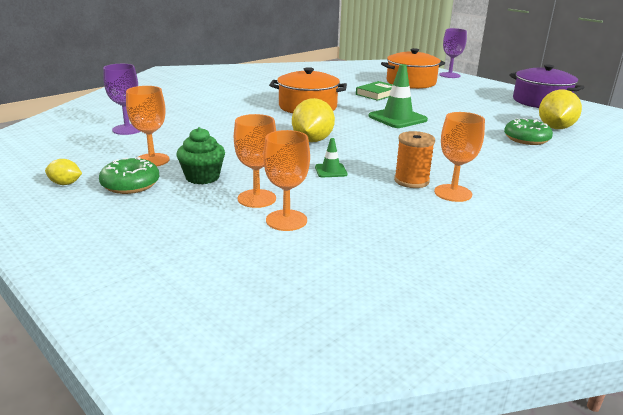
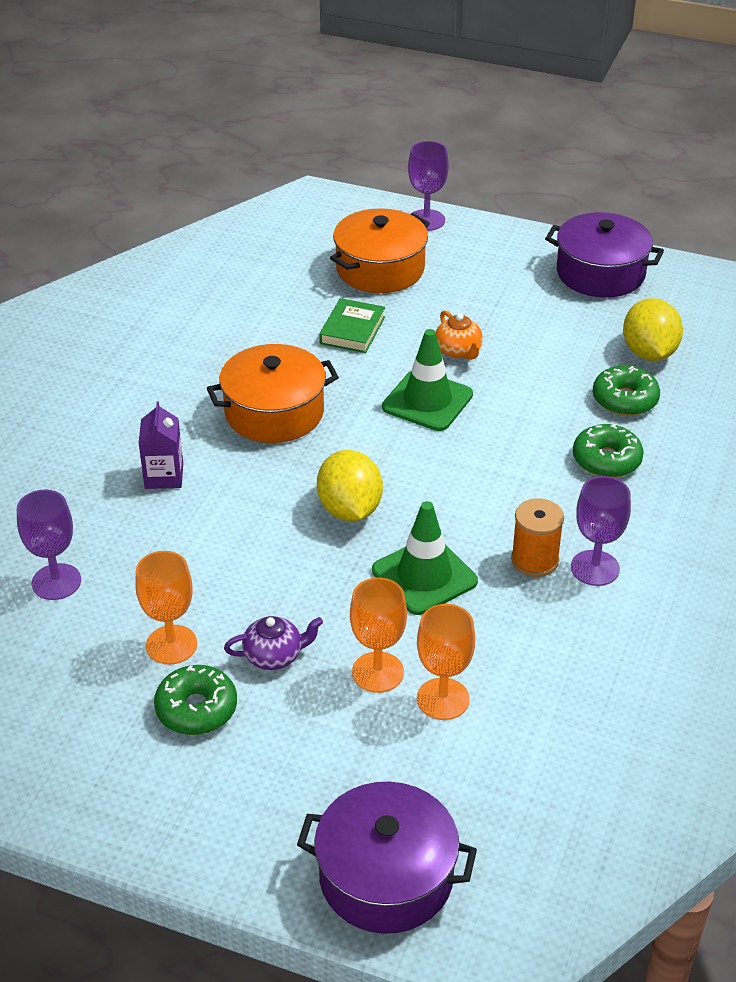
camera: 25 degrees left, 15 degrees up
yellow lemon [45,159,82,185] -> none
green cupcake [176,127,225,184] -> purple teapot [224,616,323,670]
green traffic cone [315,138,347,177] -> green traffic cone [372,501,478,615], size x1.99
orange goblet [434,112,485,202] -> purple goblet [571,476,631,586]
none -> purple carton [138,401,183,489]
none -> purple pot [297,782,477,934]
none -> orange teapot [436,310,483,360]
none -> green donut [573,424,644,478]

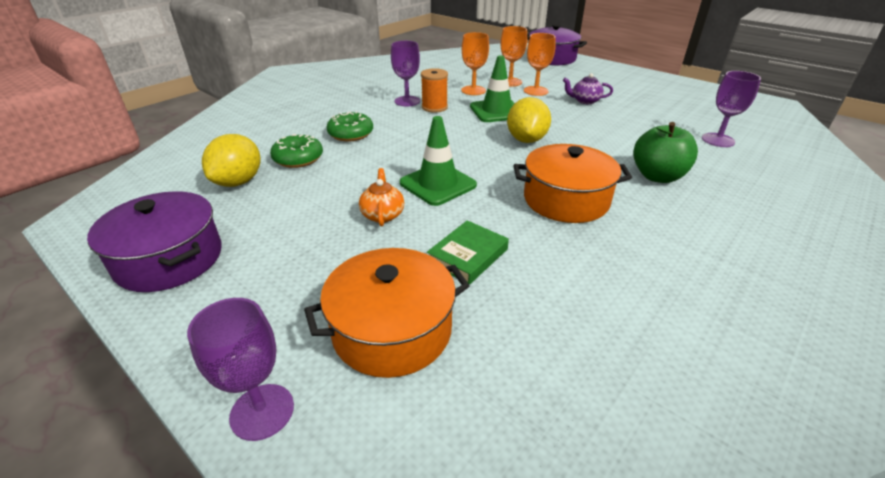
camera: 160 degrees left, 5 degrees down
orange goblet [135,551,197,664] -> orange goblet moved to [461,32,489,95]
purple carton [138,401,183,489] -> green apple [633,122,698,183]
green donut [154,665,237,735] -> none

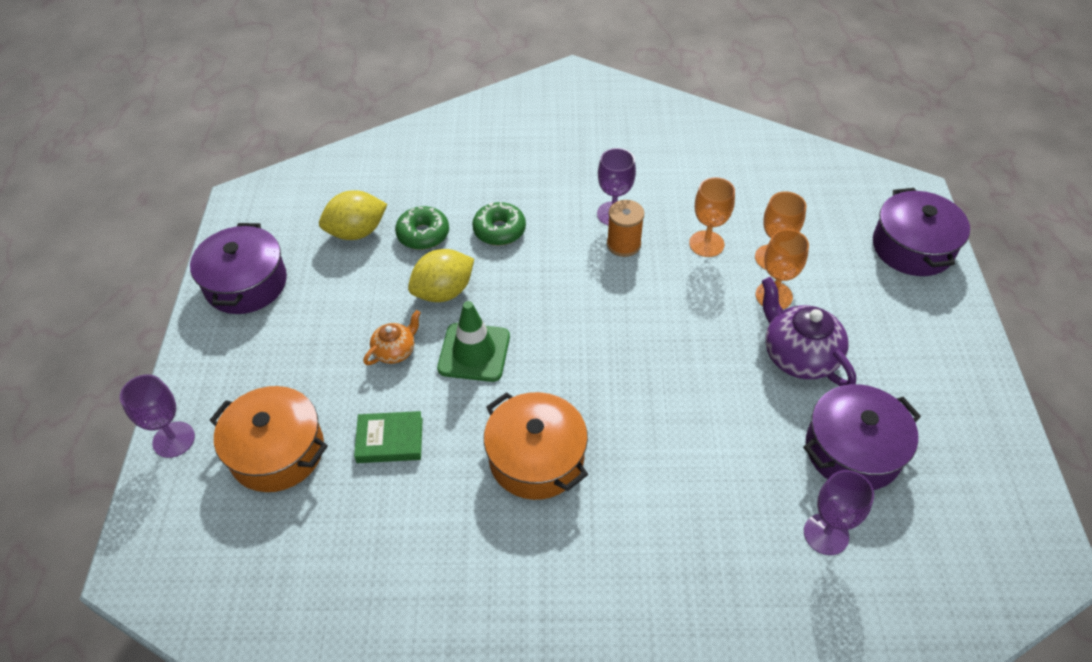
camera: 50 degrees right, 15 degrees up
green traffic cone [470,55,515,122] -> none
yellow lemon [507,97,551,143] -> yellow lemon moved to [408,249,474,302]
purple teapot [563,73,613,104] -> purple teapot [762,277,856,386], size x1.78
green apple [633,122,698,183] -> none
none -> purple pot [803,384,921,490]

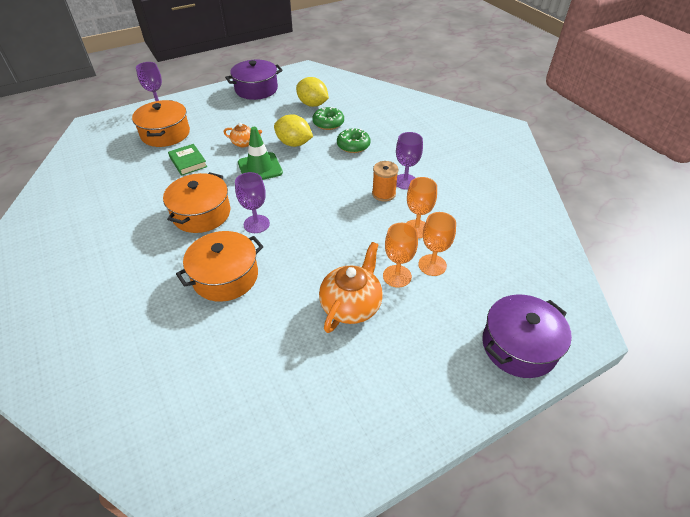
camera: 60 degrees right, 5 degrees down
purple teapot [762,277,856,386] -> orange teapot [319,242,383,333]
purple pot [803,384,921,490] -> none
purple goblet [804,470,874,555] -> purple goblet moved to [235,172,270,233]
none -> orange pot [176,231,264,302]

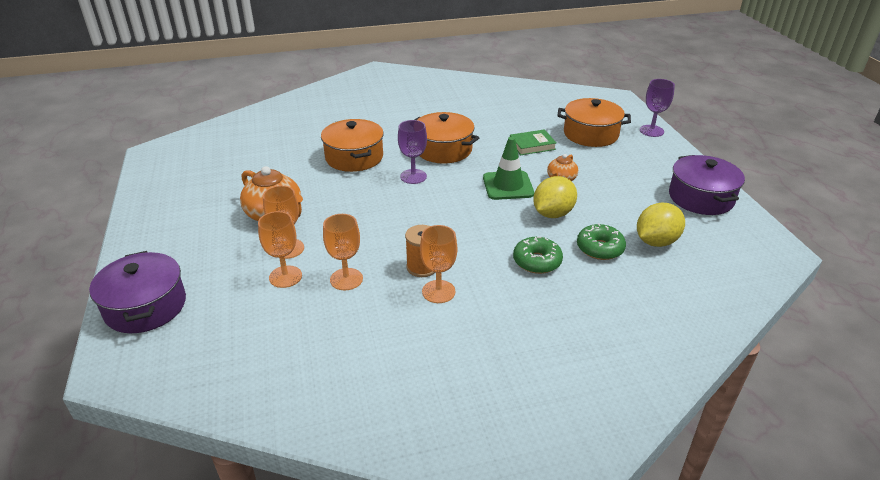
camera: 105 degrees right, 10 degrees down
purple goblet [396,132,423,190] -> orange goblet [420,225,457,303]

